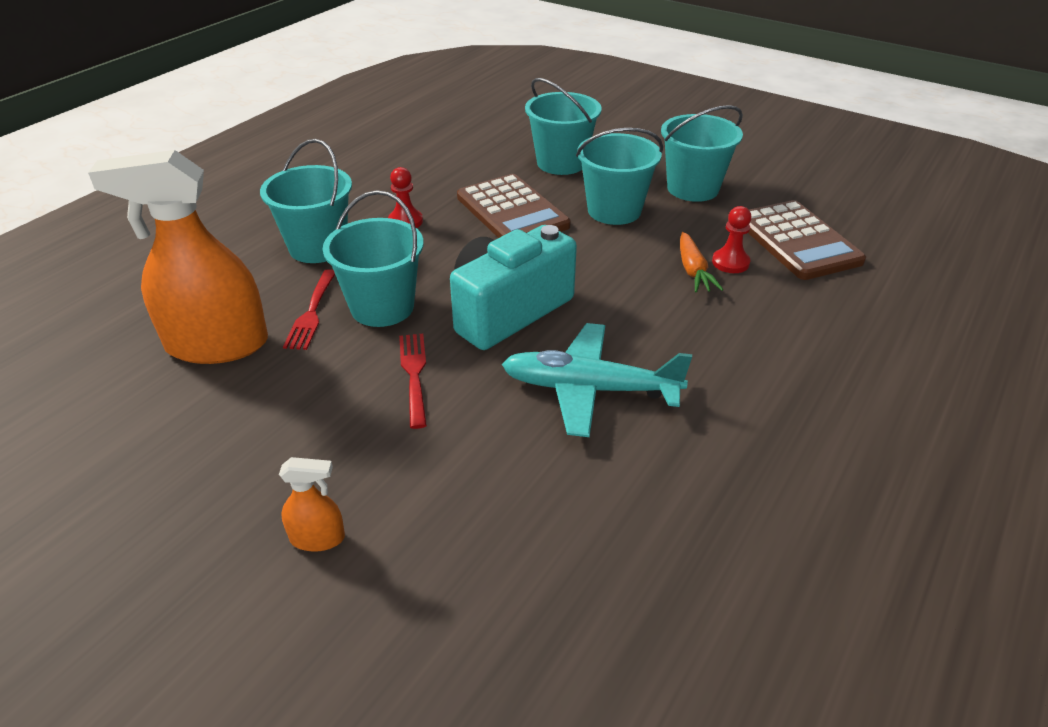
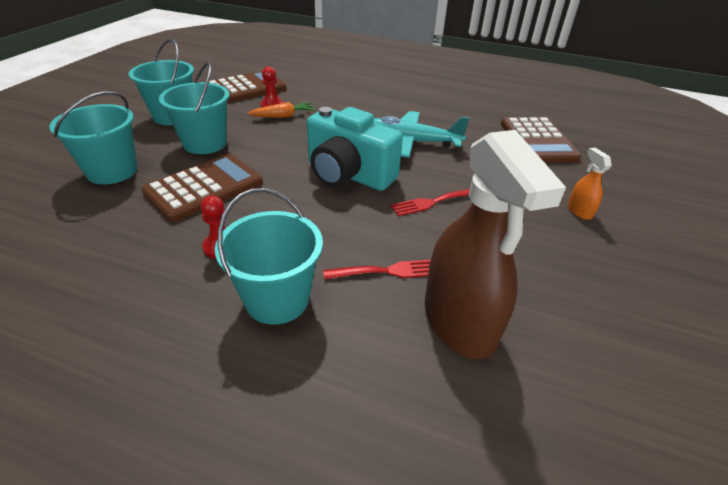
camera: 105 degrees left, 0 degrees up
orange spray bottle [88,150,268,364] -> brown spray bottle [425,130,566,360]
turquoise bucket [323,190,424,327] -> none
turquoise plane [502,323,692,437] -> turquoise plane turned 105 degrees clockwise [373,111,470,158]
none -> brown calculator [501,117,581,163]

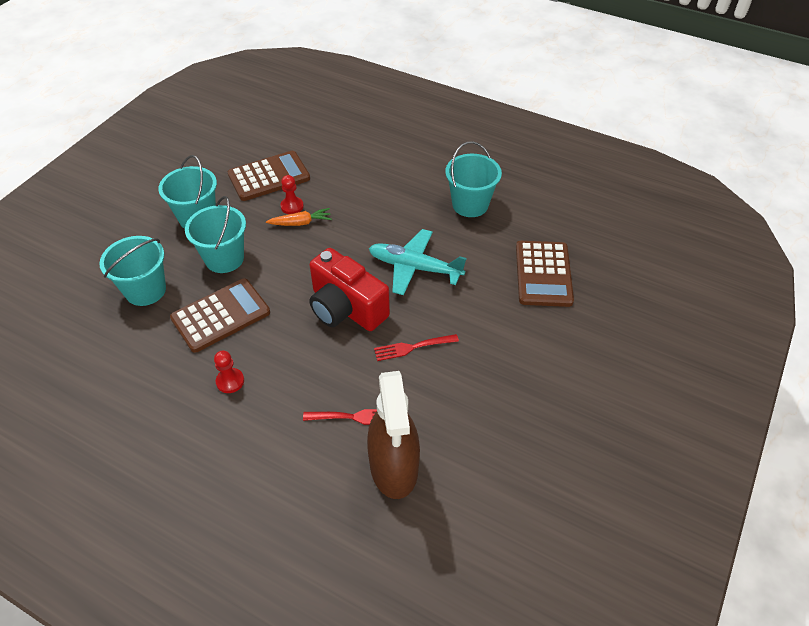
camera: 10 degrees right, 10 degrees up
turquoise bucket [215,188,323,325] -> turquoise bucket moved to [445,141,502,217]
turquoise camera [307,107,403,191] -> red camera [309,248,390,331]
orange spray bottle [568,148,612,220] -> none

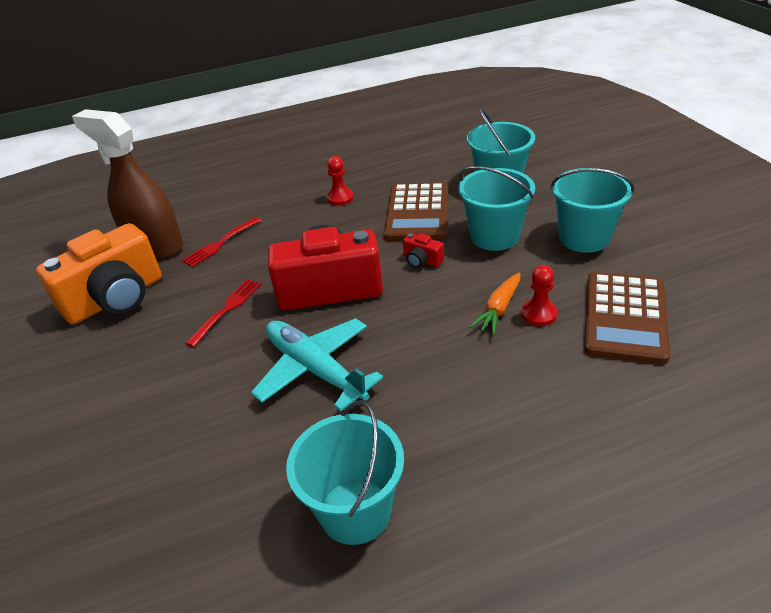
camera: 135 degrees right, 10 degrees down
turquoise plane [369,229,466,295] -> turquoise plane turned 105 degrees counterclockwise [251,318,383,412]
brown calculator [516,241,574,307] -> none
none -> orange camera [36,223,162,325]
none -> red camera [403,233,444,268]

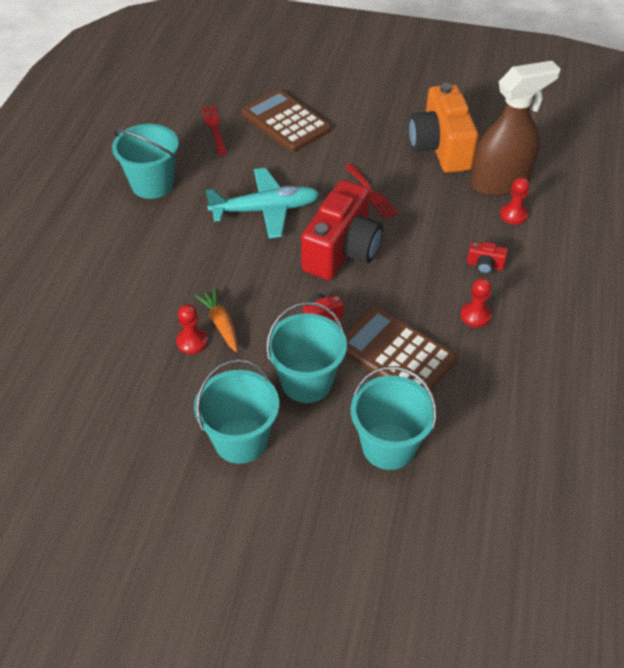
camera: 120 degrees right, 10 degrees up
red fork [182,217,261,267] -> red fork moved to [201,105,227,155]
brown calculator [584,272,671,364] -> brown calculator moved to [241,90,331,152]
none -> red camera [467,242,508,274]
none -> red pawn [500,177,530,225]

